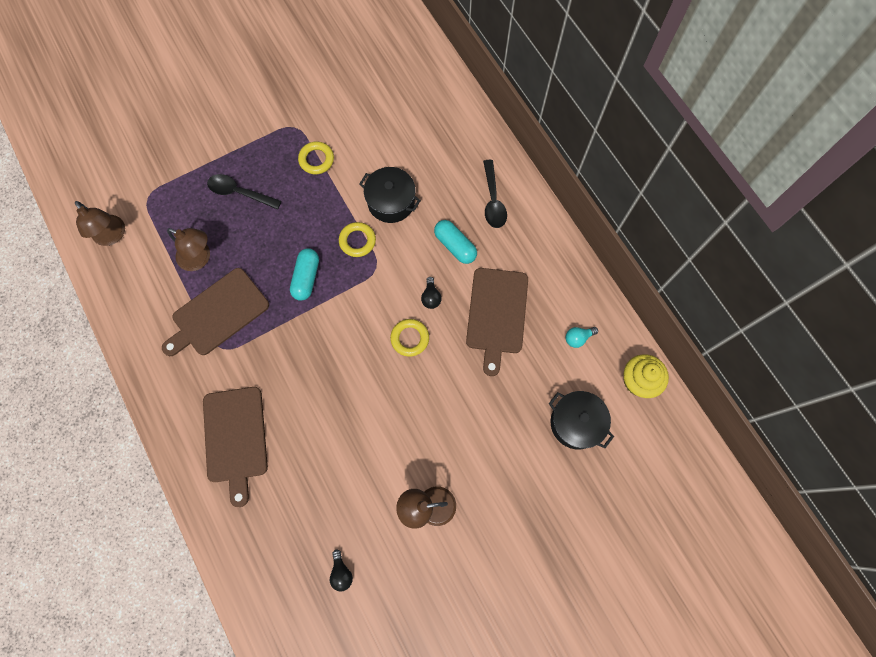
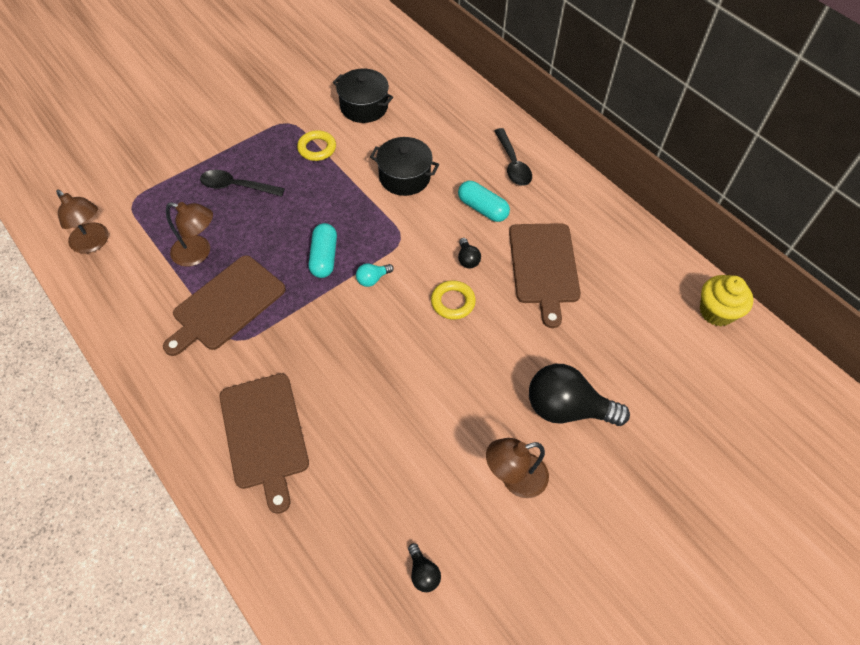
camera: 10 degrees left, 15 degrees down
yellow ring [339,222,376,257] -> none
black pot [549,391,614,449] -> black pot moved to [333,68,393,123]
turquoise light bulb [566,327,598,348] -> turquoise light bulb moved to [356,264,394,287]
none -> black light bulb [529,364,630,426]

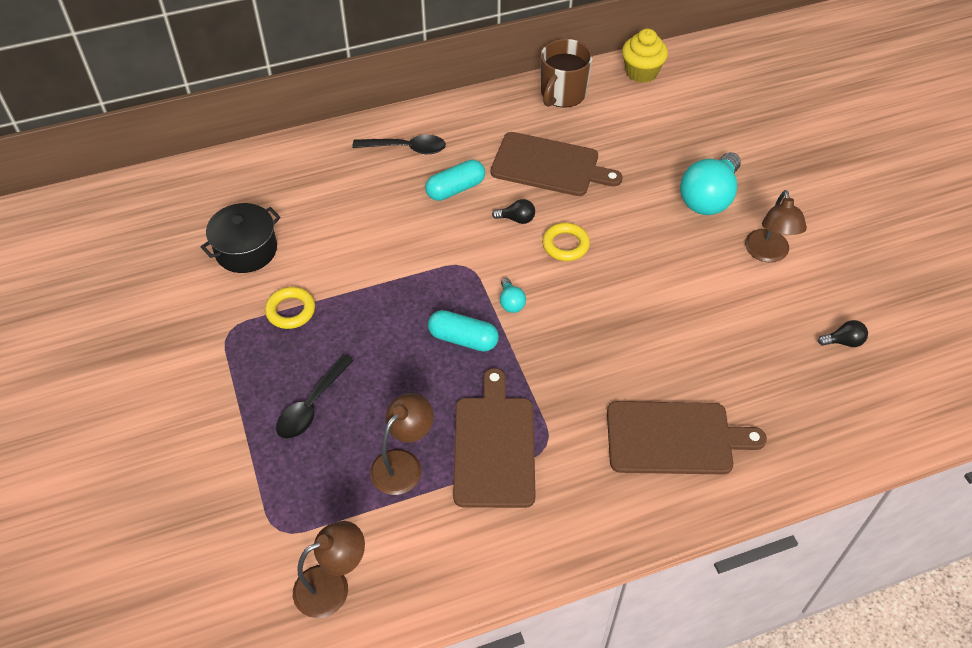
camera: 70 degrees left, 5 degrees down
brown cutting board [163,255,286,356] -> brown cutting board turned 150 degrees counterclockwise [453,368,536,508]
black pot [370,137,439,196] -> none
black light bulb [529,364,630,426] -> turquoise light bulb [680,152,741,215]
none -> brown mug [541,39,593,108]

